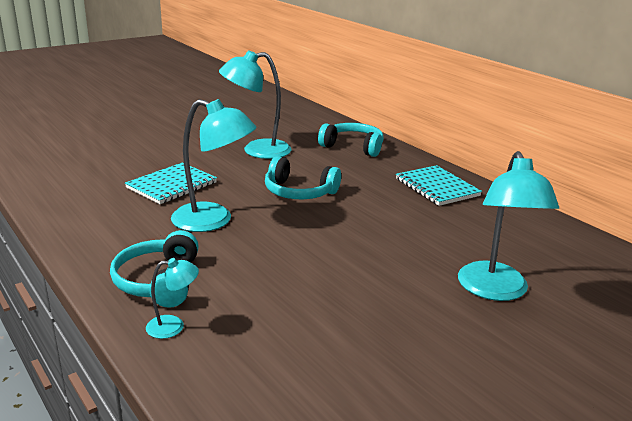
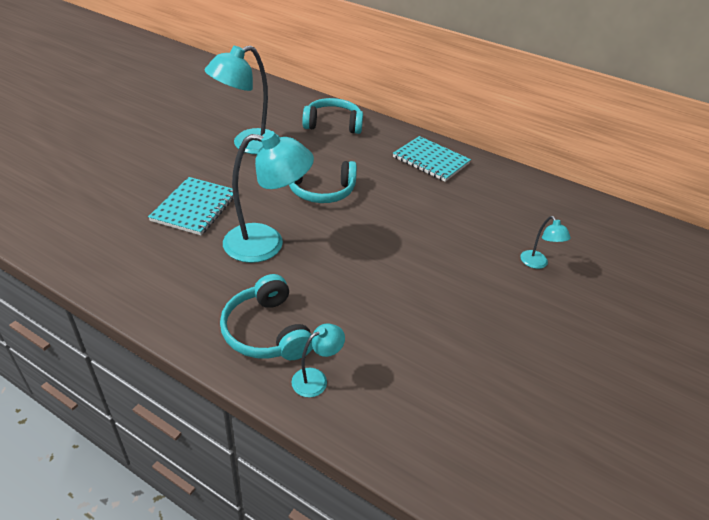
camera: 25 degrees left, 15 degrees up
turquoise lamp [458,151,559,301] -> turquoise lamp [520,216,571,269], size x0.47

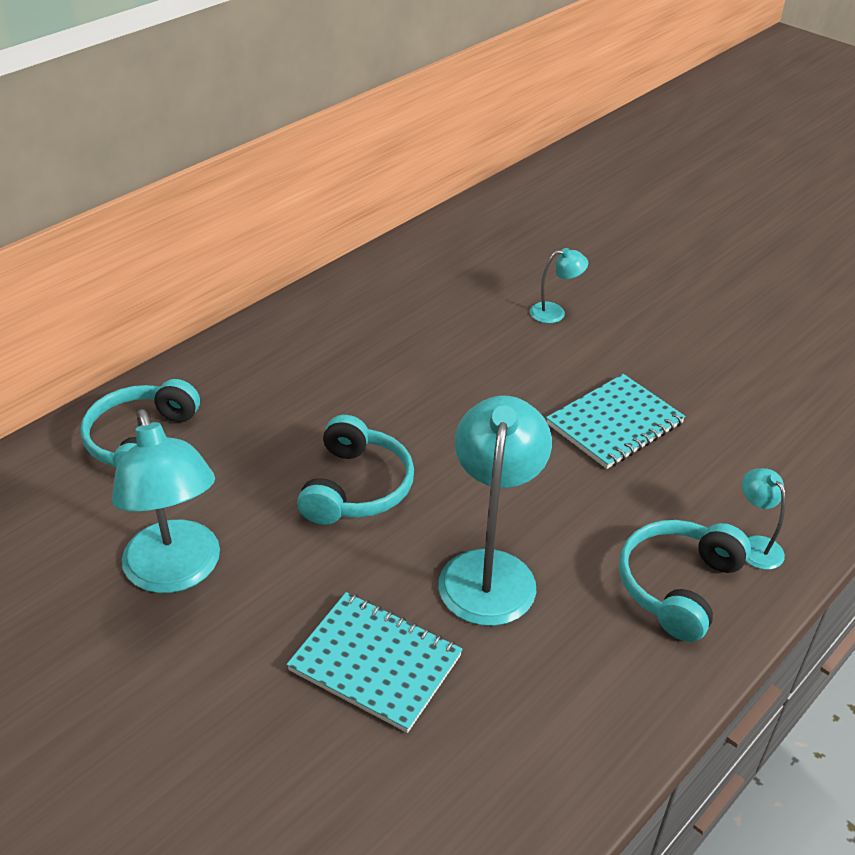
camera: 75 degrees left, 0 degrees up
turquoise headphones [220,274,313,360] -> turquoise headphones turned 135 degrees clockwise [619,520,751,642]
turquoise notebook [393,136,471,182] -> turquoise notebook moved to [546,374,685,469]

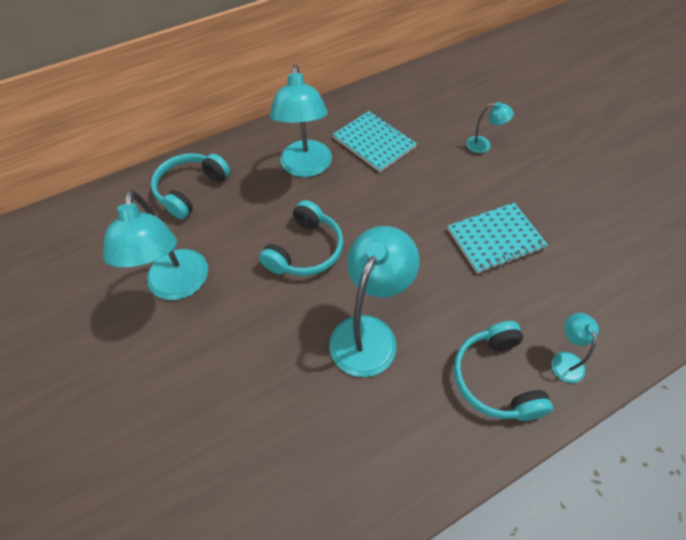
camera: 20 degrees right, 15 degrees up
turquoise notebook [287,592,463,733] -> turquoise notebook moved to [333,111,417,172]
turquoise headphones [619,520,751,642] -> turquoise headphones turned 60 degrees counterclockwise [454,321,553,421]
none -> turquoise lamp [270,65,332,177]

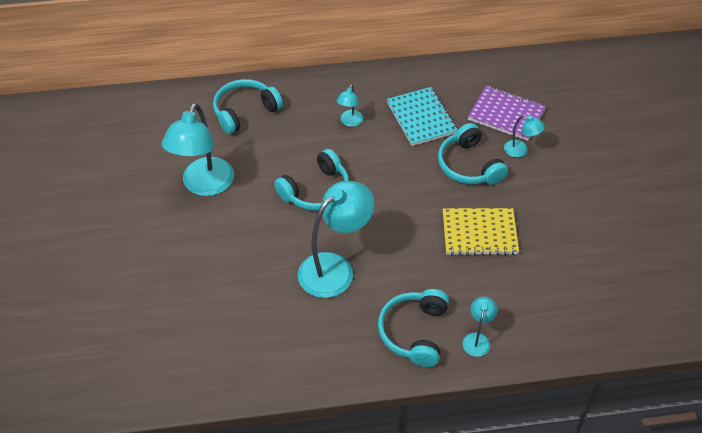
camera: 20 degrees right, 5 degrees down
turquoise lamp [270,65,332,177] -> turquoise lamp [337,85,363,127], size x0.47
turquoise notebook [448,203,548,274] -> yellow notebook [443,208,519,256]
none -> turquoise headphones [438,123,508,185]
none -> purple notebook [468,86,546,141]

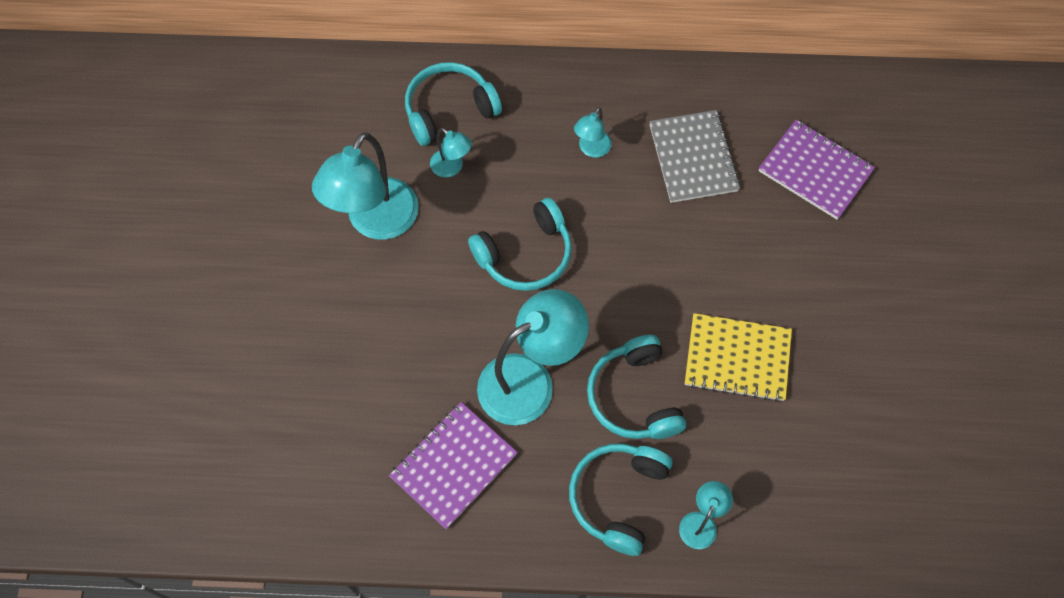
camera: 10 degrees right, 15 degrees up
turquoise notebook [387,87,458,146] -> grey notebook [649,110,740,203]
turquoise headphones [438,123,508,185] -> turquoise headphones moved to [587,335,686,439]
turquoise lamp [504,115,545,157] -> turquoise lamp moved to [430,128,472,177]
none -> purple notebook [389,402,518,529]

